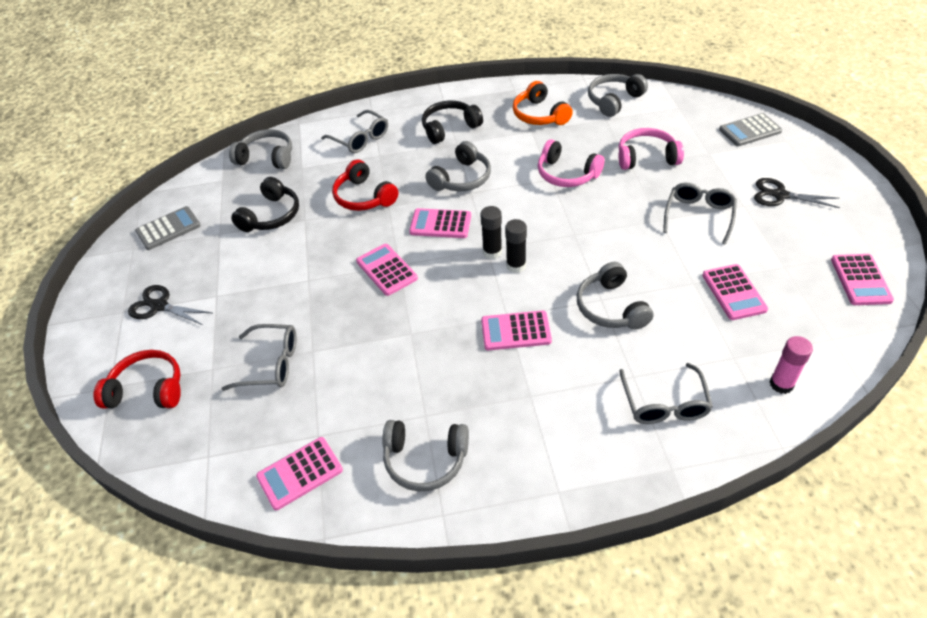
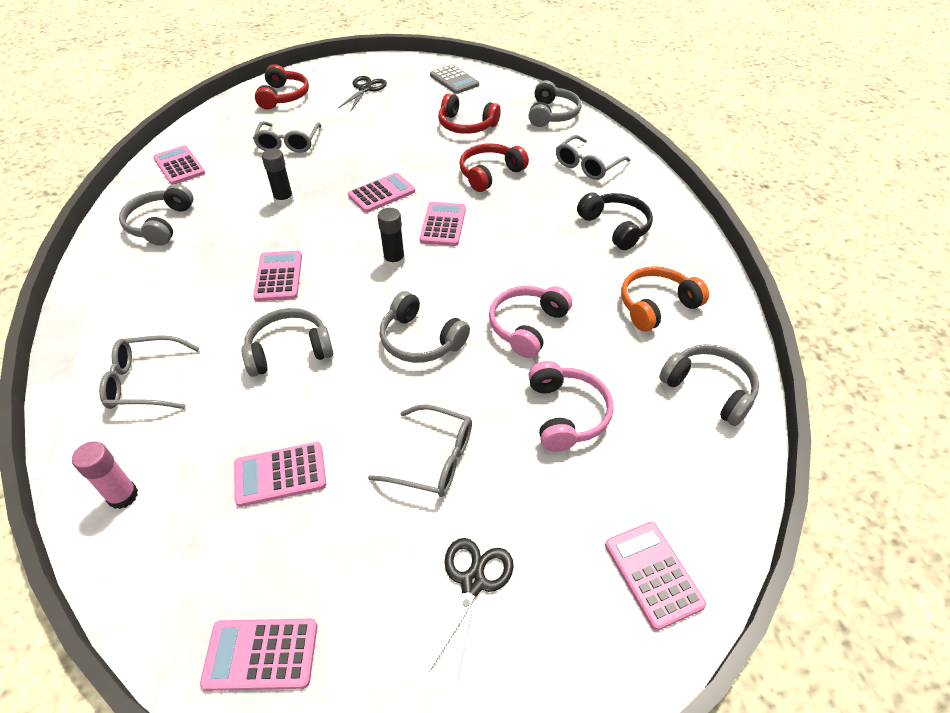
camera: 85 degrees right, 0 degrees up
black headphones [231,177,299,232] -> red headphones [438,93,501,134]
grey headphones [425,141,491,191] -> grey headphones moved to [380,291,470,363]
black glue stick [505,219,527,273] -> black glue stick moved to [262,149,294,206]
grey calculator [719,113,782,146] -> pink calculator [605,522,706,631]

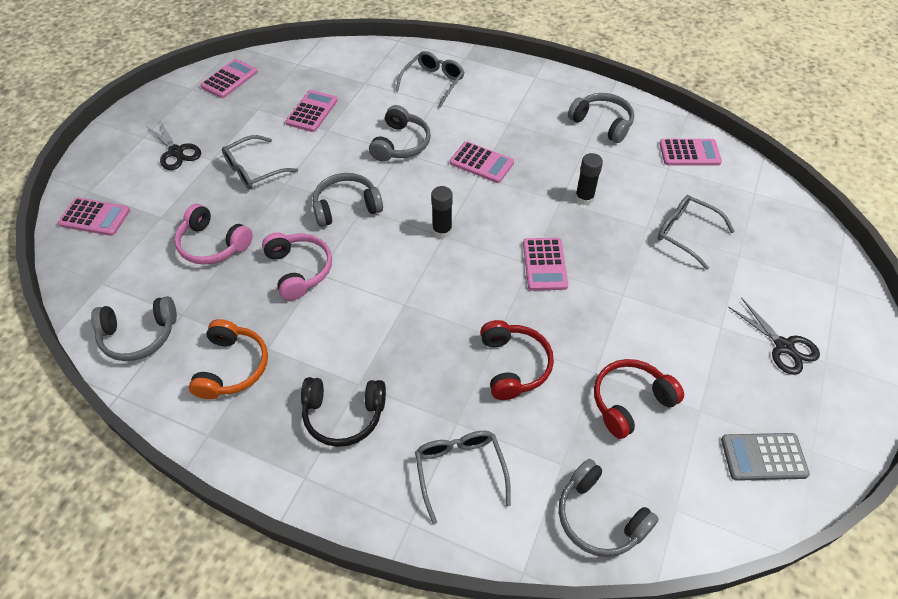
camera: 125 degrees right, 5 degrees up
pink glue stick [72,441,138,509] -> none
red headphones [255,64,309,110] -> none
pink calculator [420,202,466,246] -> none

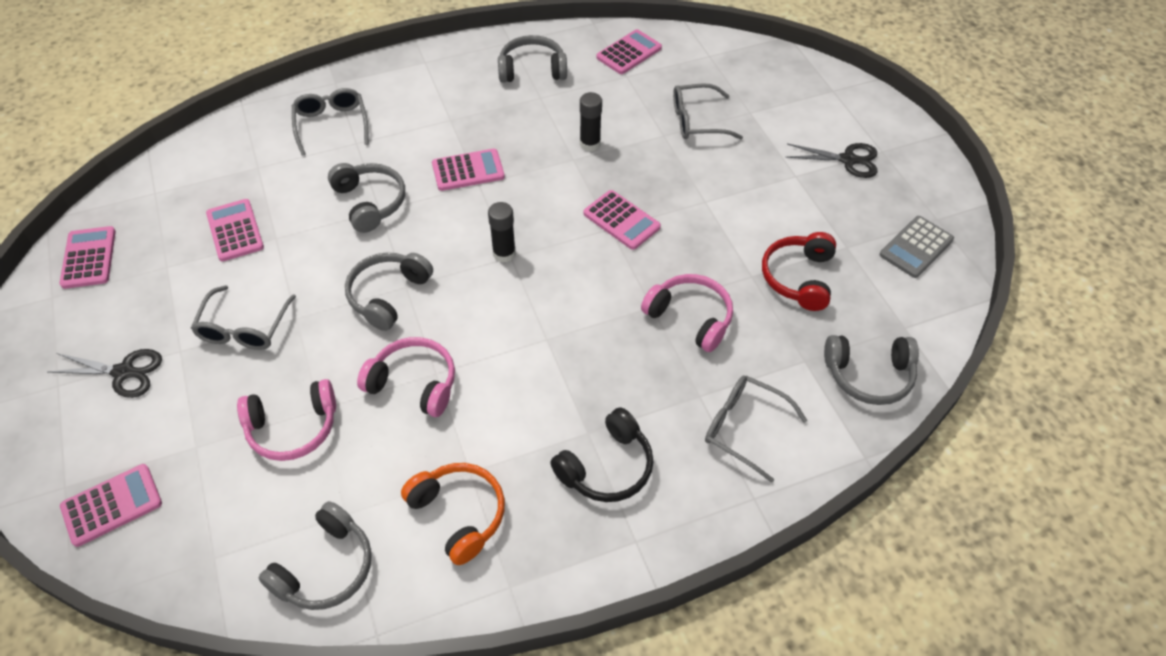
camera: 45 degrees left, 0 degrees up
red headphones [480,320,554,400] -> pink headphones [641,274,733,352]

